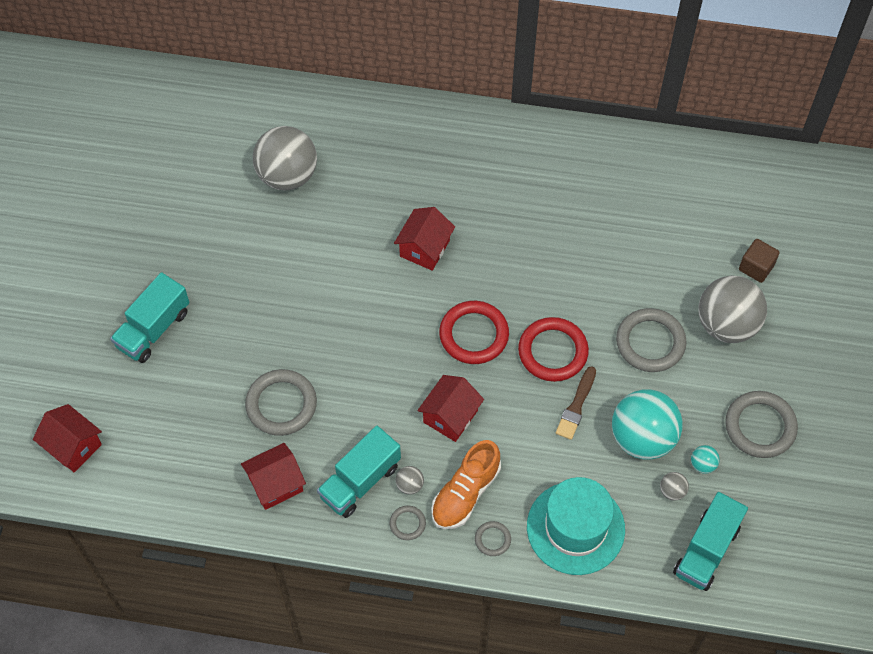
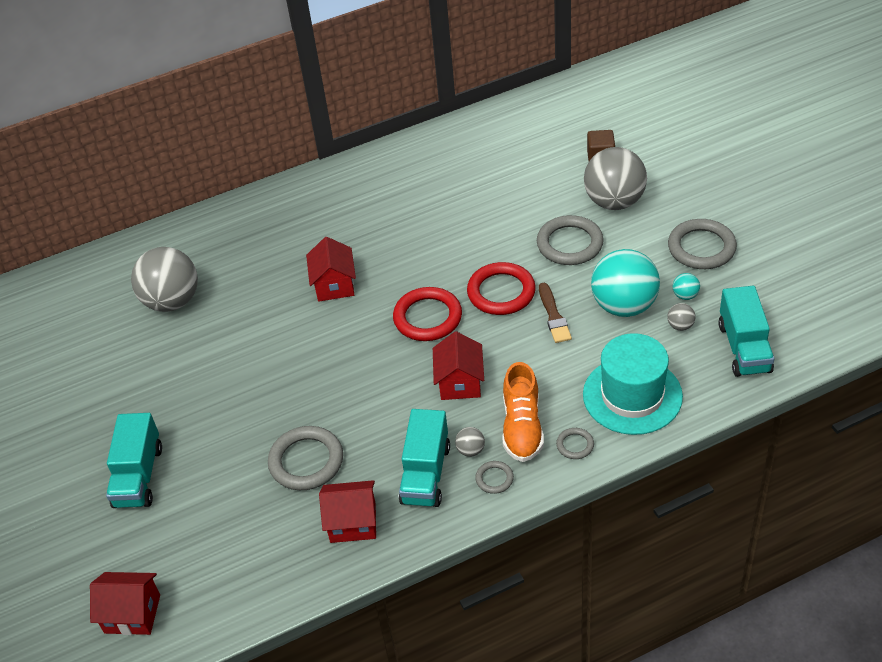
camera: 30 degrees left, 15 degrees down
red house [241,443,306,510] -> red house turned 60 degrees clockwise [319,480,376,543]

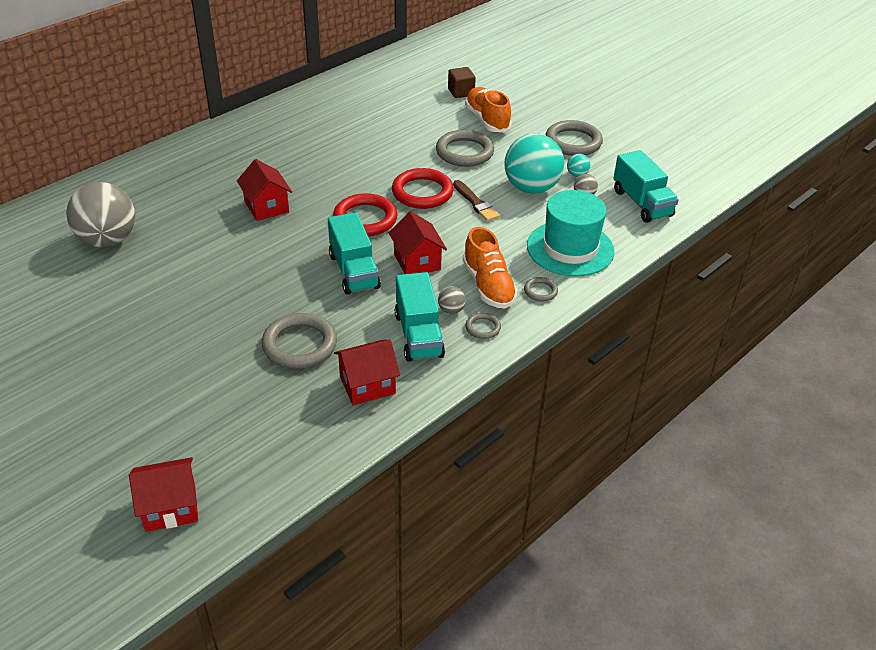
camera: 25 degrees left, 5 degrees down
turquoise truck [106,413,162,508] -> turquoise truck moved to [328,212,381,295]
grey ball [584,147,647,210] -> orange shoe [465,87,512,132]

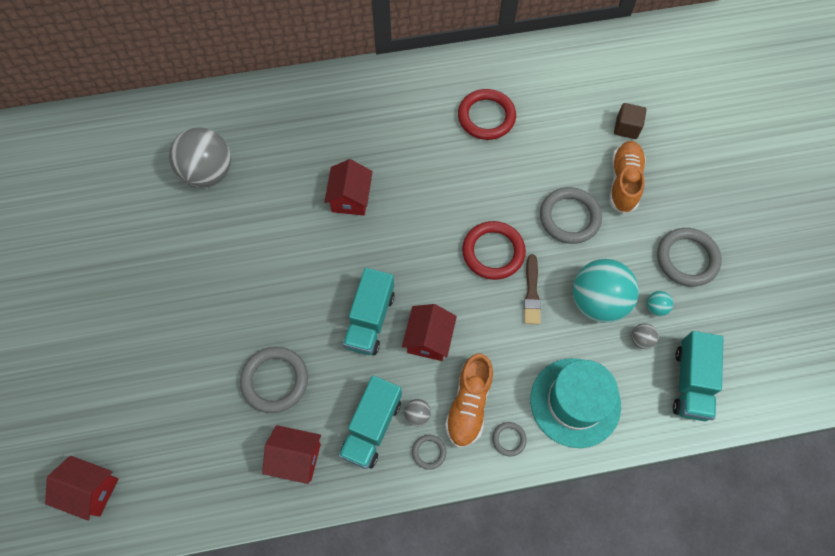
camera: 35 degrees right, 25 degrees up
red ring [333,193,397,236] -> red ring moved to [458,89,516,140]

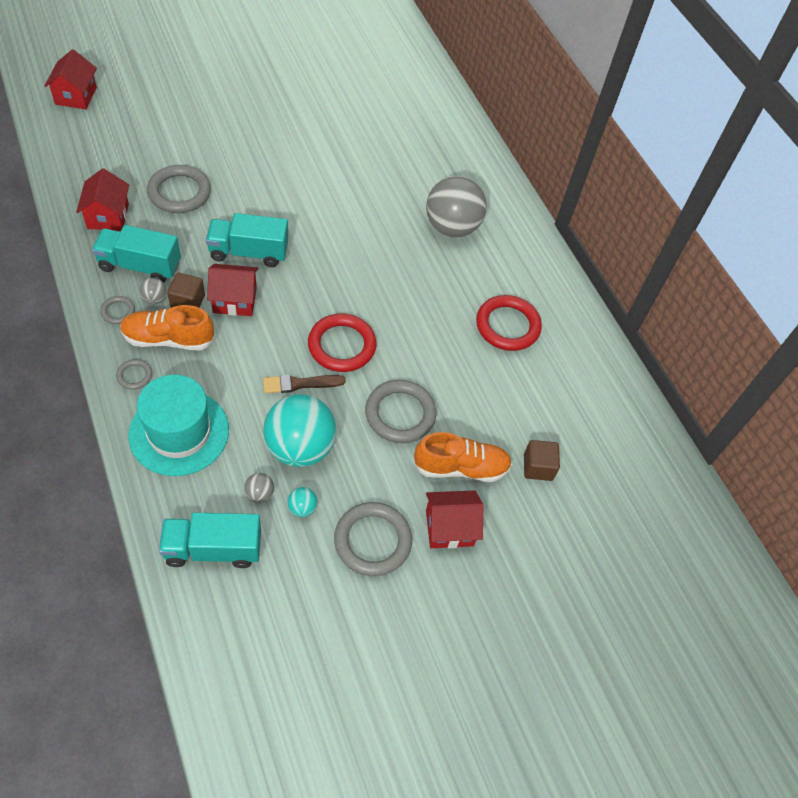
camera: 70 degrees right, 10 degrees down
grey ball [169,127,231,188] -> grey ball moved to [426,176,487,237]
red house [325,159,373,216] -> red house moved to [426,490,483,548]
none -> brown cube [167,273,205,308]

